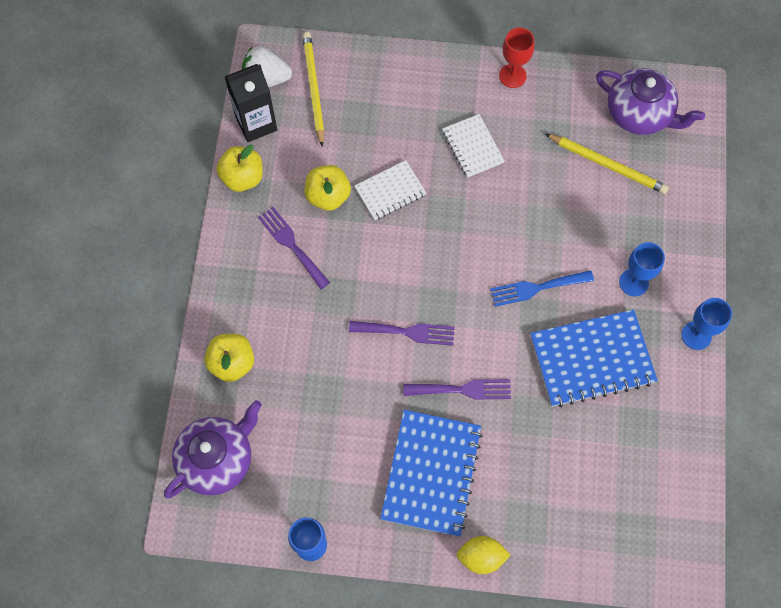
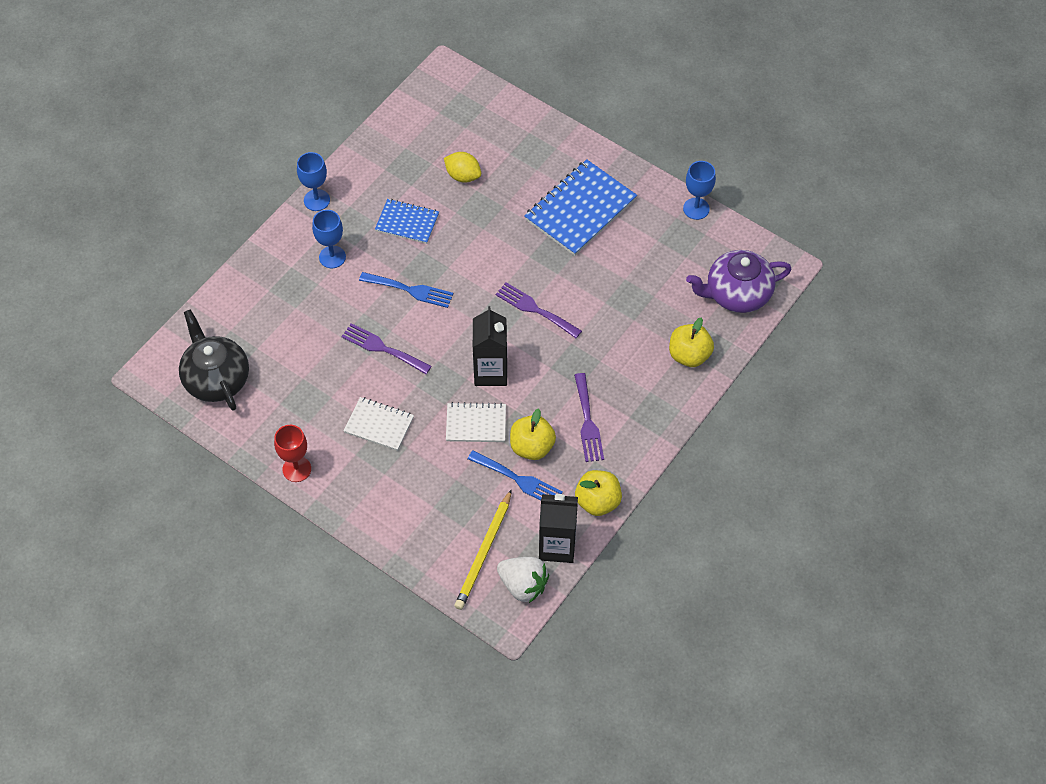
camera: 150 degrees left, 10 degrees down
purple fork [404,379,511,400] -> purple fork moved to [341,323,432,374]
white notebook [443,114,505,178] -> white notebook turned 75 degrees counterclockwise [343,397,414,451]
yellow lemon [457,536,510,574] -> yellow lemon moved to [444,152,481,183]
blue notebook [530,310,658,407] -> blue notebook [375,199,439,244], size x0.58
yellow pencil [545,134,669,194] -> none
purple teapot [596,68,705,135] -> black teapot [179,309,249,411]
none -> blue fork [468,450,563,501]
none -> black carton [473,306,507,386]

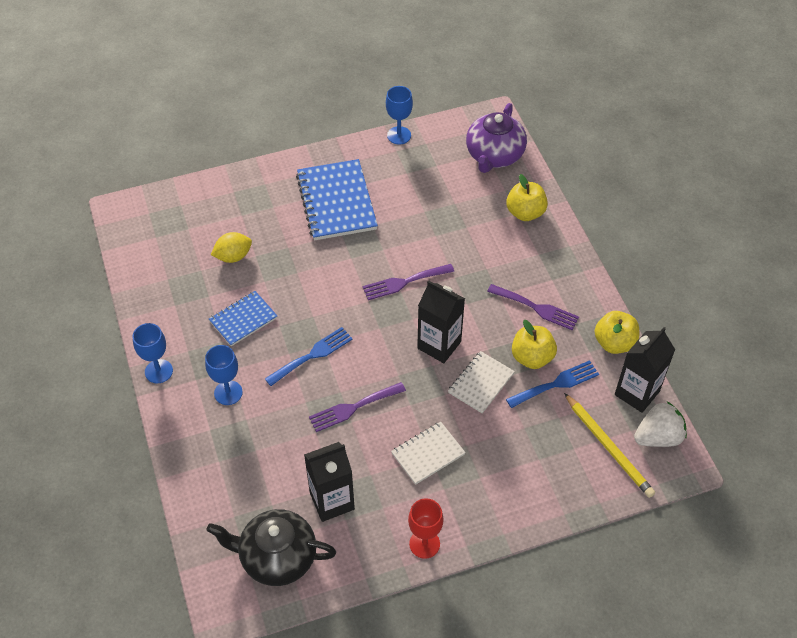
camera: 55 degrees left, 5 degrees down
none -> black carton [304,442,355,522]

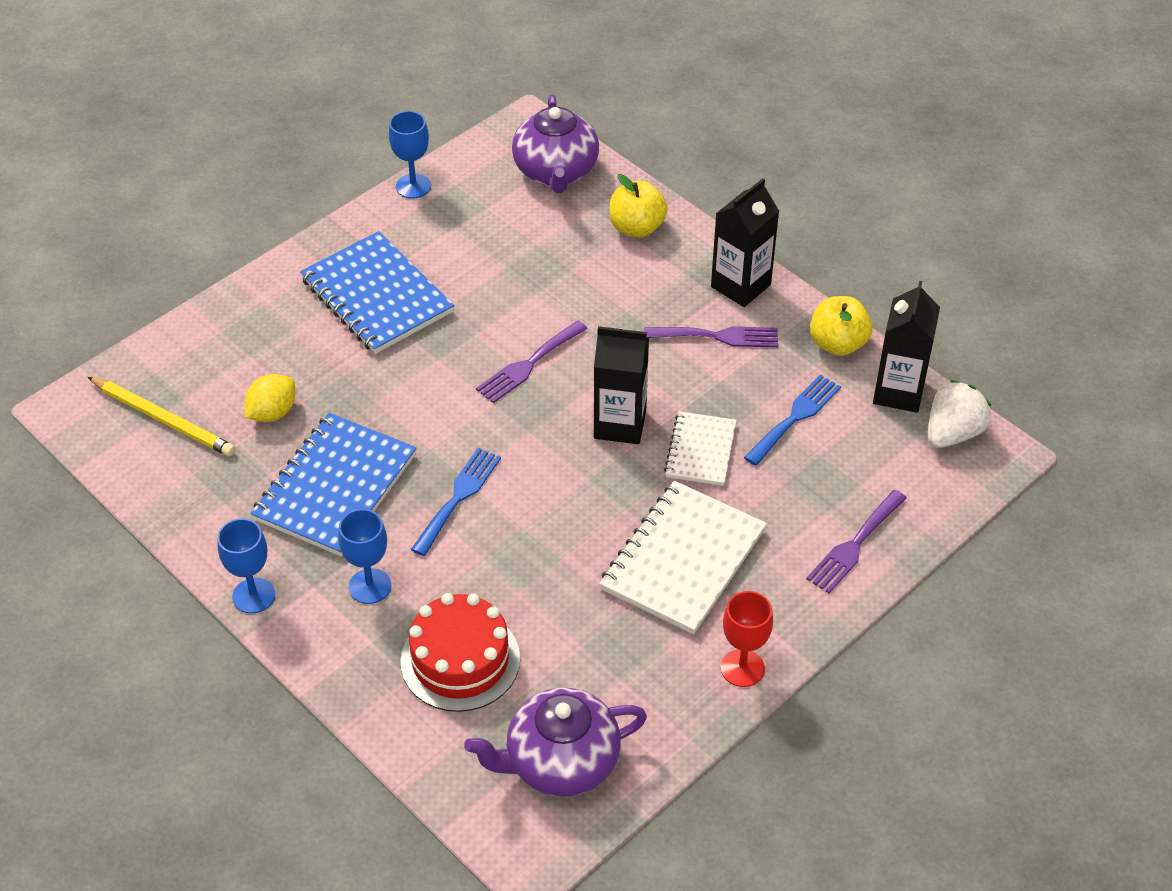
camera: 25 degrees left, 5 degrees down
black teapot [206,509,336,586] -> purple teapot [464,688,647,797]
blue notebook [209,291,277,346] -> blue notebook [250,413,417,556], size x1.73
black carton [304,442,355,522] -> black carton moved to [711,178,779,307]
purple fork [309,382,406,432] -> purple fork moved to [806,490,907,593]
white notebook [391,421,466,485] -> white notebook [599,481,767,634], size x1.73
yellow apple [512,320,557,369] -> none
yellow pencil [564,393,655,498] -> yellow pencil moved to [88,377,235,456]
none -> red cake [401,593,520,712]

